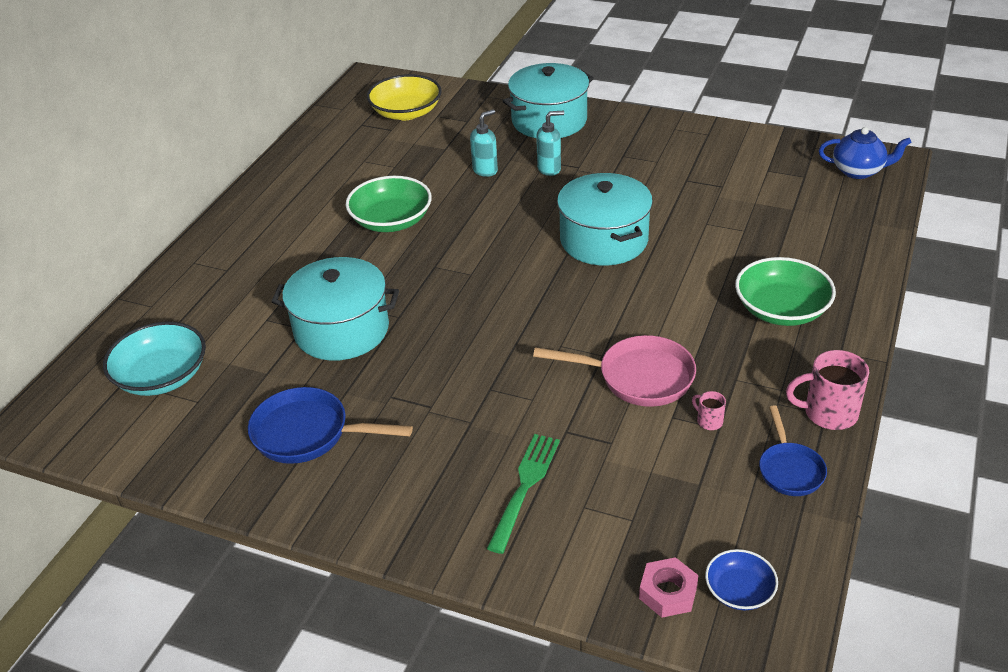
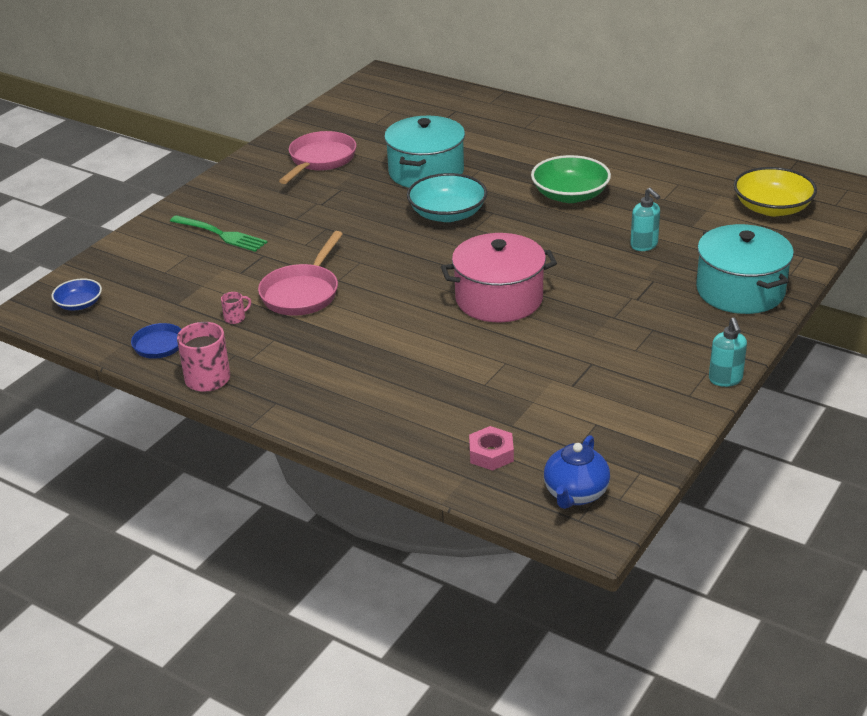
camera: 100 degrees right, 5 degrees down
turquoise bowl [103,322,206,396] -> turquoise bowl moved to [407,173,487,222]
blue pan [248,387,413,464] -> pink pan [279,131,356,184]
turquoise soap dispenser [536,111,564,176] -> turquoise soap dispenser moved to [709,318,747,387]
turquoise pot [557,173,653,266] -> pink pot [441,233,557,322]
pink nut [639,557,698,618] -> pink nut moved to [469,426,514,471]
green bowl [735,257,836,326] -> none

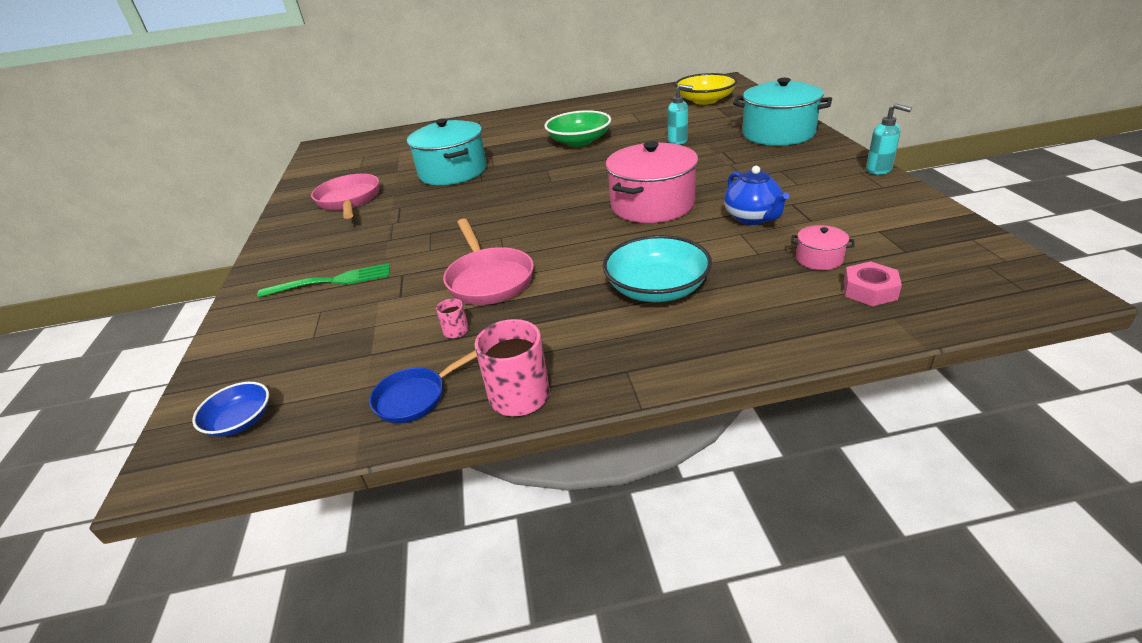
camera: 40 degrees left, 0 degrees up
turquoise bowl [407,173,487,222] -> turquoise bowl moved to [603,235,712,302]
blue teapot [544,435,610,509] -> blue teapot moved to [724,166,789,225]
none -> pink pot [791,225,855,270]

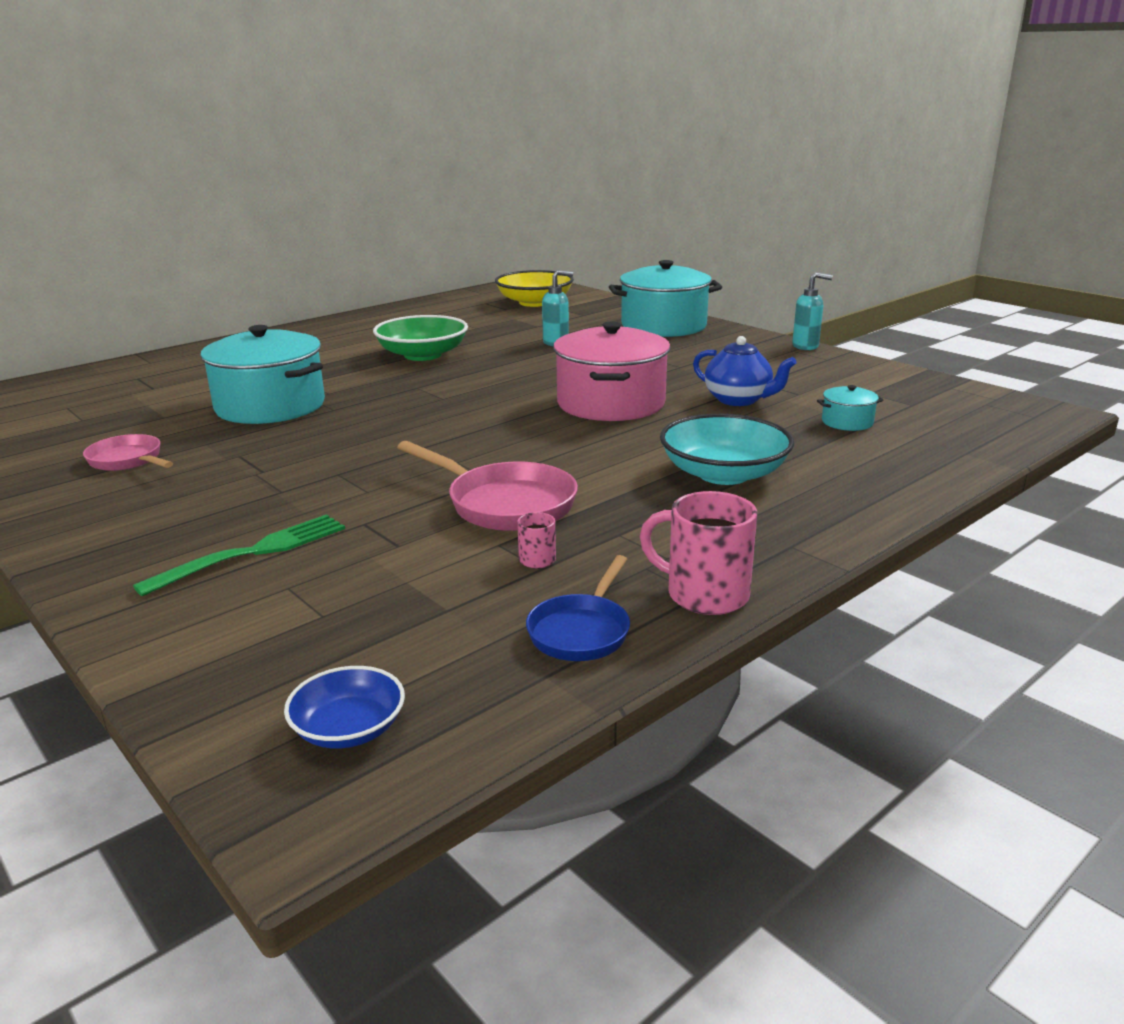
camera: 35 degrees left, 10 degrees down
pink pan [311,174,379,219] -> pink pan [83,434,173,471], size x0.64
pink pot [791,225,855,270] -> turquoise pot [817,385,883,431]
pink nut [843,261,902,306] -> none

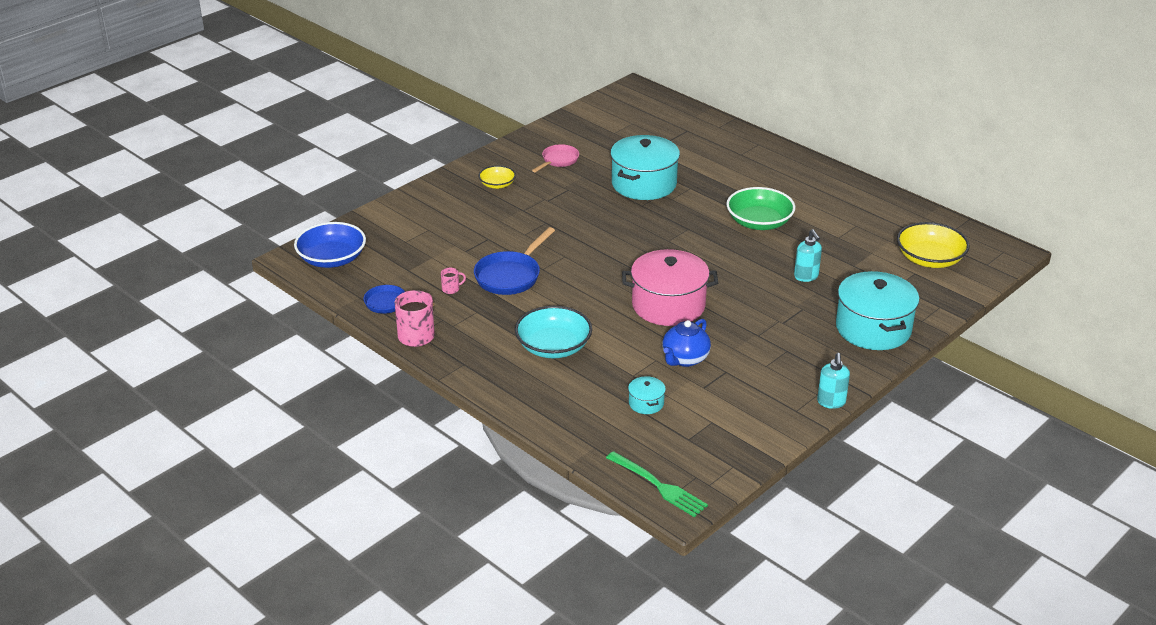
camera: 85 degrees right, 10 degrees up
green fork [133,514,345,596] -> green fork moved to [606,451,708,517]
blue bowl [284,666,405,748] -> blue bowl [294,222,366,268], size x1.76
pink pan [397,441,578,531] -> blue pan [474,227,555,295]
none -> yellow bowl [478,165,516,189]

